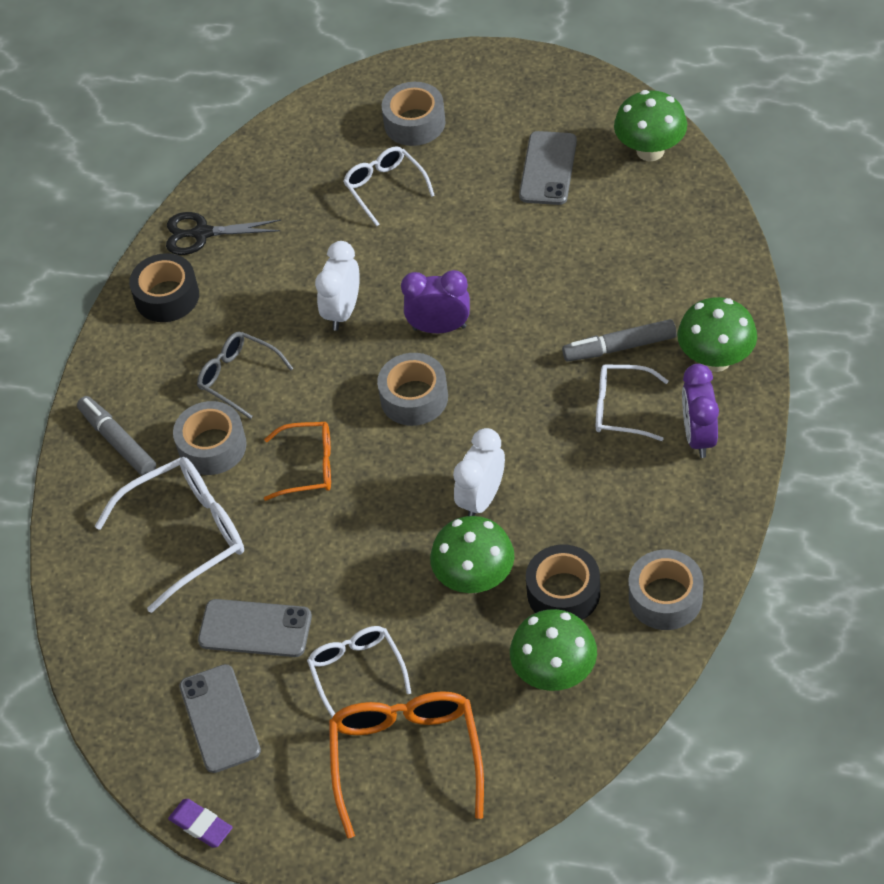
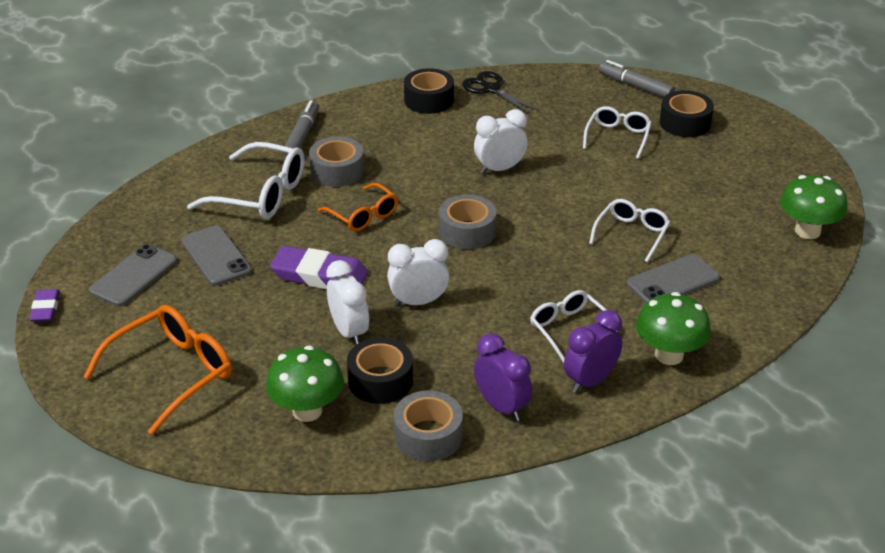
camera: 45 degrees right, 15 degrees down
grey glasses [197,332,294,419] -> none
white glasses [307,626,411,717] -> white glasses moved to [589,199,670,262]
grey tape [382,82,445,146] -> black tape [660,90,714,137]
purple clock [401,270,470,333] -> purple clock moved to [474,333,532,421]
green mushroom [430,516,515,593] -> white clock [326,260,369,345]
grey phone [519,131,577,205] -> grey phone moved to [627,254,720,304]
grey marker [562,319,677,361] -> grey marker moved to [599,60,675,98]
none -> purple eraser [270,246,368,289]

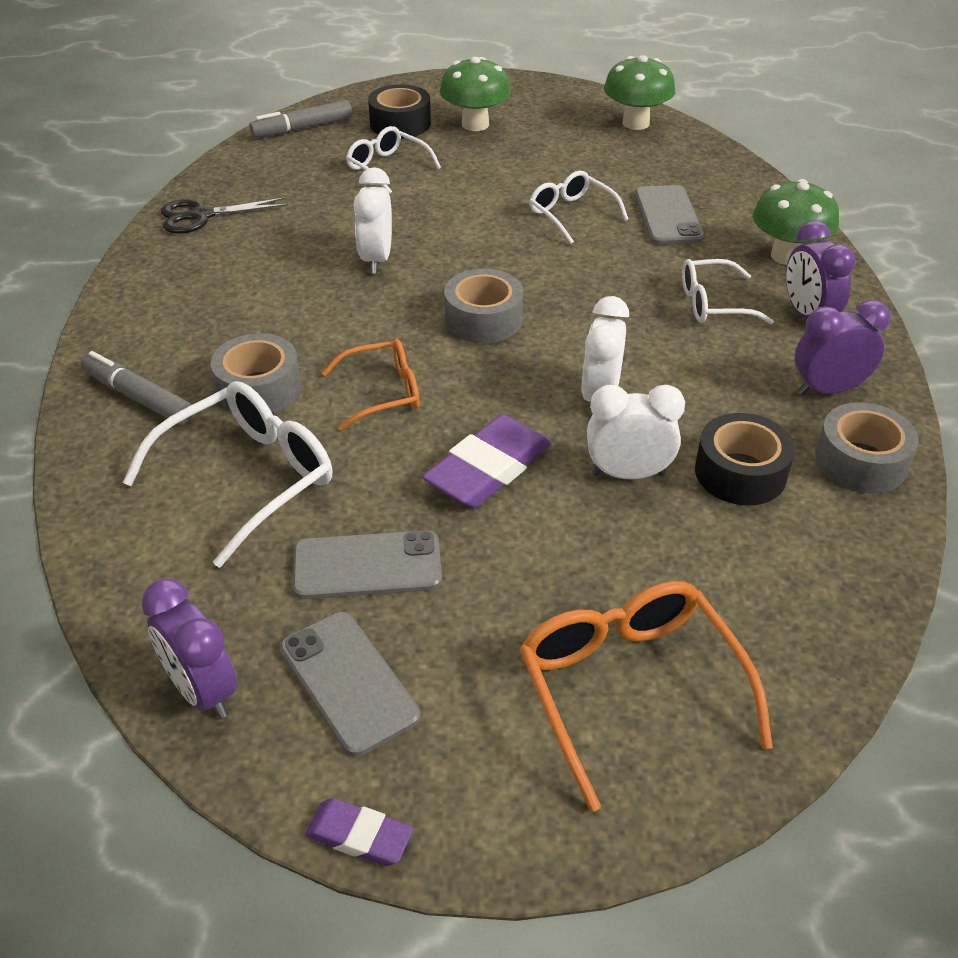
camera: 65 degrees left, 5 degrees up
green mushroom [266,346,344,422] -> green mushroom moved to [440,57,511,131]
black tape [404,68,454,114] -> none
none -> purple clock [141,578,237,719]

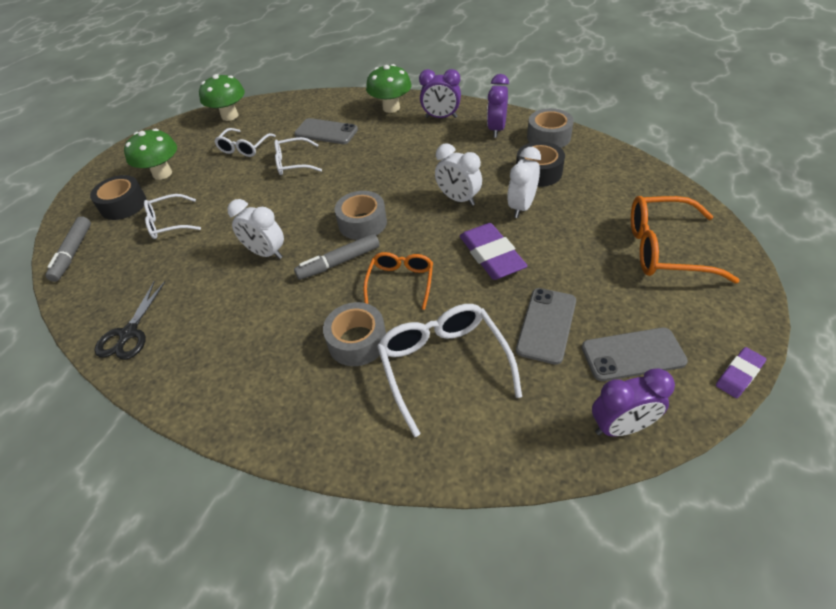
camera: 60 degrees left, 5 degrees up
grey marker [80,351,192,425] -> grey marker moved to [294,234,380,280]
white glasses [682,259,774,324] -> white glasses moved to [214,128,276,157]

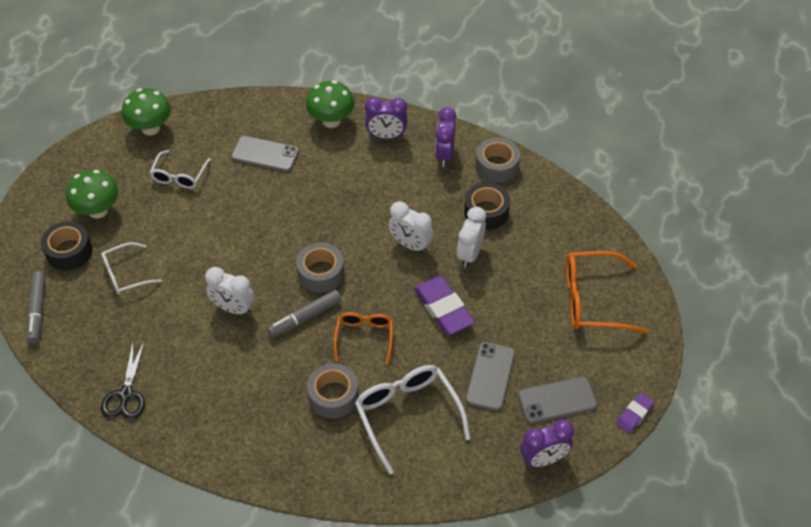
camera: 10 degrees left, 5 degrees up
white glasses [274,137,322,175] -> none

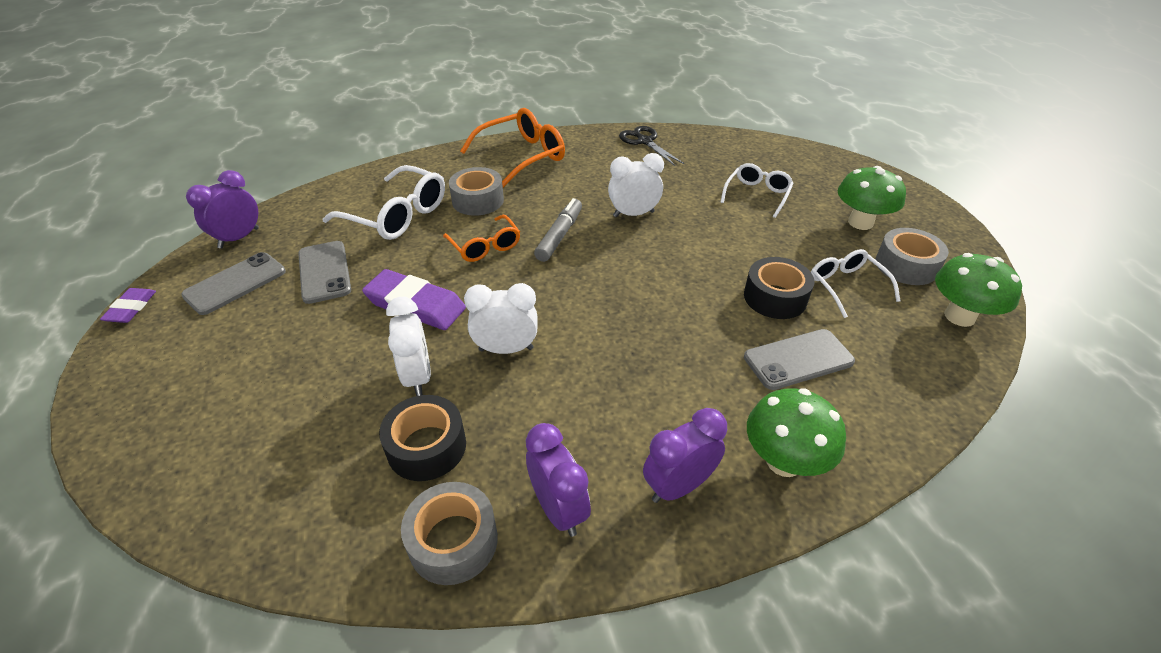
camera: 145 degrees right, 10 degrees down
grey marker [27,271,45,344] -> none
black tape [41,221,92,270] -> black tape moved to [744,257,814,319]
grey tape [296,243,344,293] -> grey tape moved to [875,228,949,285]
orange glasses [566,251,648,334] -> orange glasses moved to [460,108,565,188]

